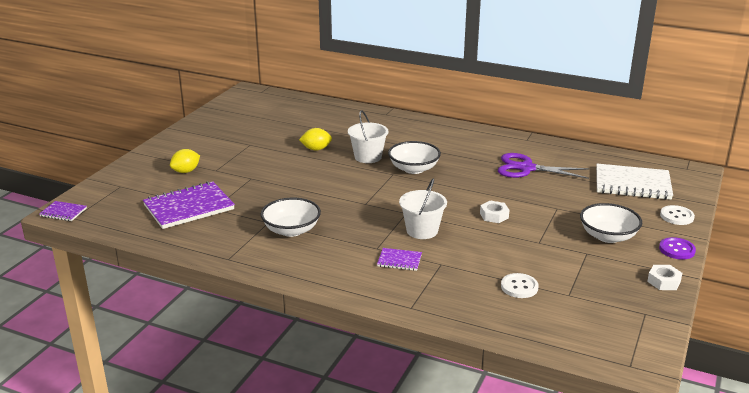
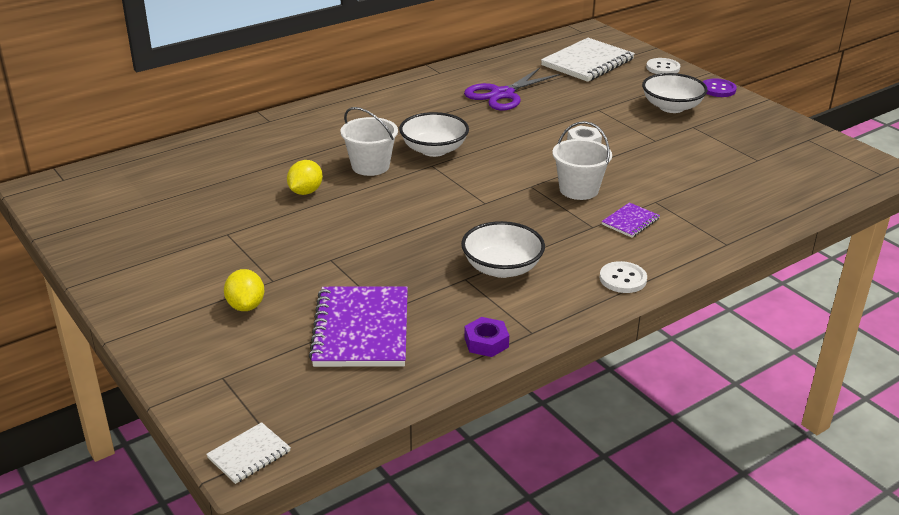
camera: 60 degrees left, 5 degrees up
purple notebook [39,201,87,221] -> white notebook [206,422,291,484]
white button [501,273,539,298] -> white button moved to [600,261,647,293]
white nut [647,265,682,290] -> none
none -> purple nut [464,317,509,357]

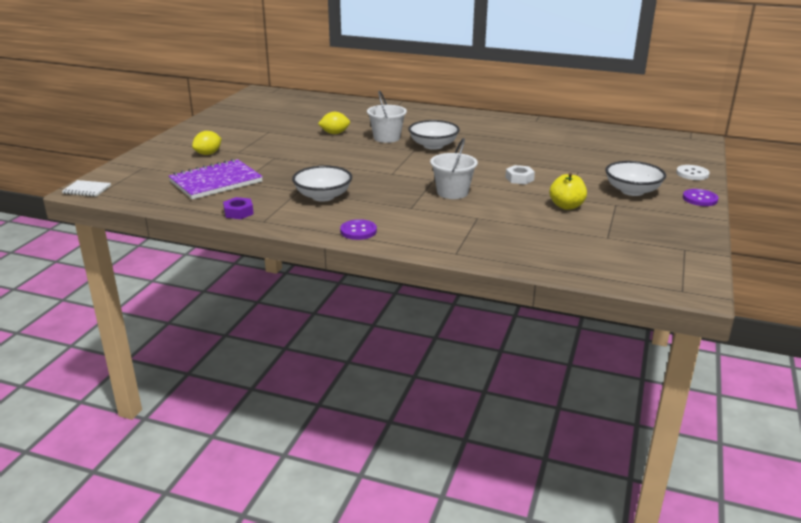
camera: 55 degrees right, 5 degrees down
purple scissors [464,68,560,111] -> none
white notebook [541,38,635,82] -> none
white button [600,261,647,293] -> purple button [340,219,377,240]
purple notebook [601,202,660,238] -> none
none -> yellow apple [549,173,587,210]

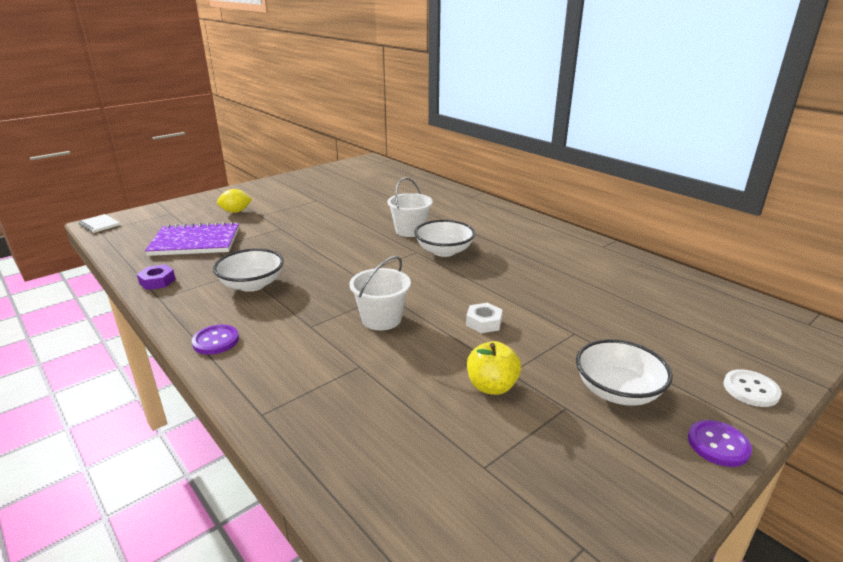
camera: 30 degrees right, 0 degrees up
yellow lemon [318,112,350,134] -> none

